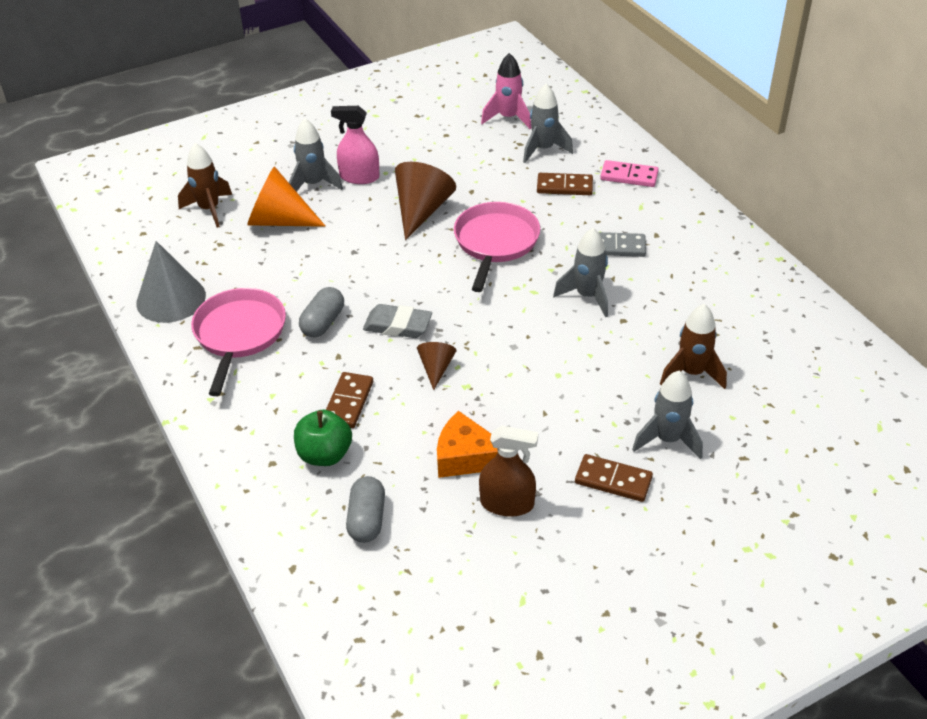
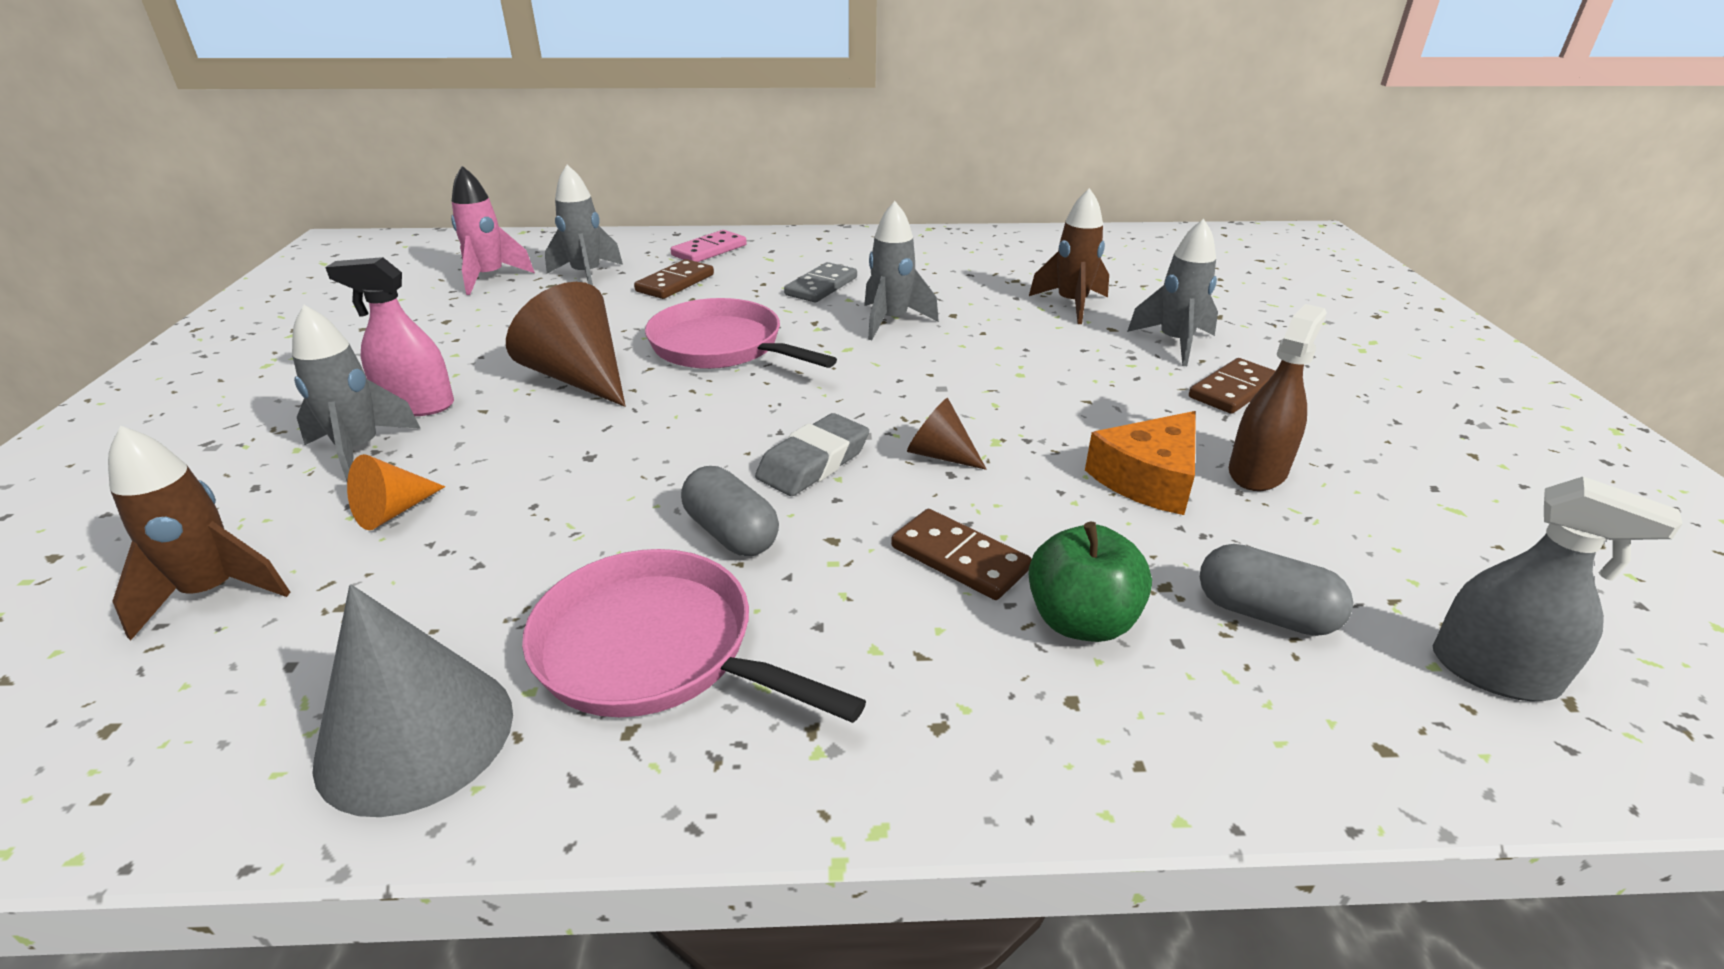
camera: 65 degrees left, 10 degrees down
orange cone [247,166,326,227] -> orange cone [347,454,445,530], size x0.54
pink spray bottle [331,106,380,184] -> pink spray bottle turned 60 degrees clockwise [325,257,454,416]
none -> grey spray bottle [1433,477,1683,701]

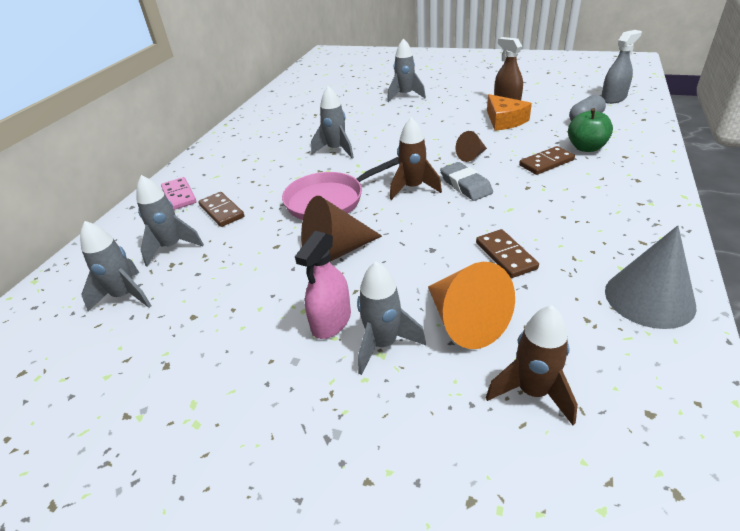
camera: 65 degrees left, 5 degrees up
orange cone [347,454,445,530] -> orange cone [428,262,515,349], size x1.85
pink rocket [451,166,535,295] -> grey rocket [80,221,151,312]
pink pan [522,549,866,723] -> none
grey capsule [681,466,779,556] -> none
grey domino [784,262,857,302] -> none
brown rocket [1029,188,1109,324] -> brown rocket moved to [390,117,442,200]
brown domino [1189,358,1275,414] -> brown domino moved to [476,229,539,278]

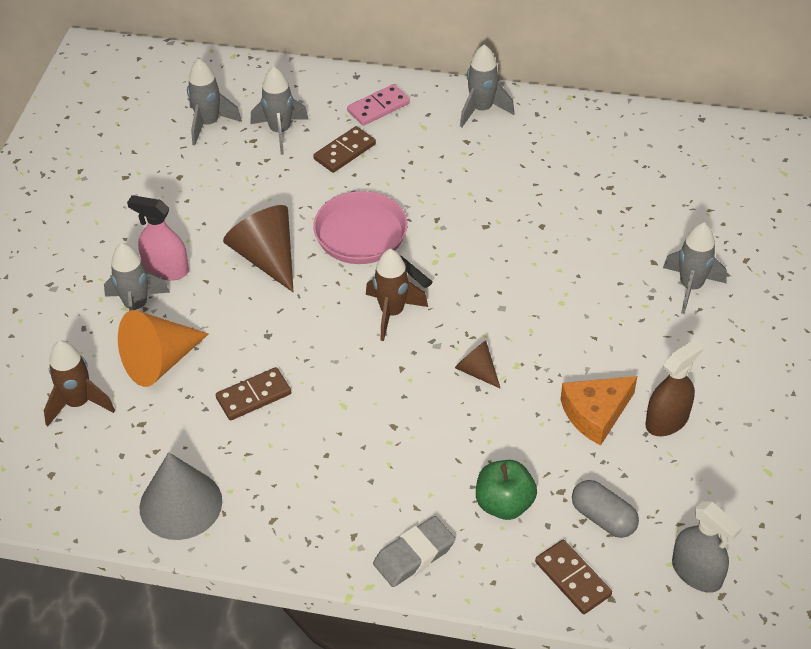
camera: 80 degrees right, 10 degrees up
grey rocket [311,86,354,158] -> grey rocket moved to [460,44,514,127]
grey eraser [440,162,493,201] -> grey eraser moved to [373,516,455,587]
brown domino [519,146,575,175] -> brown domino moved to [535,540,612,614]

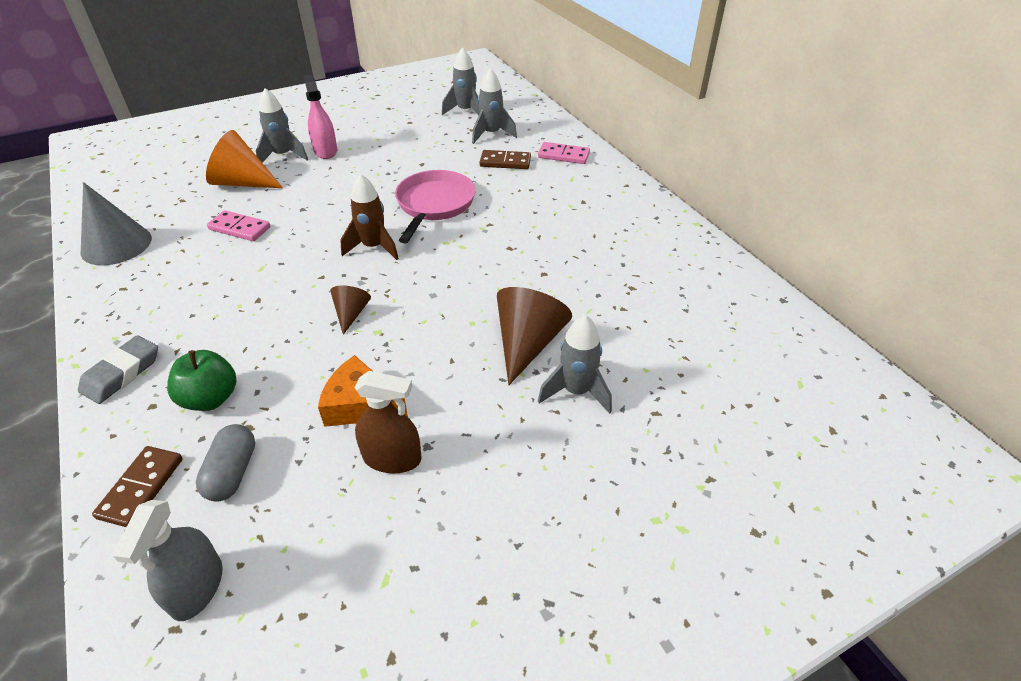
camera: 50 degrees right, 5 degrees down
brown rocket [44,341,115,427] -> none
brown domino [216,367,291,420] -> pink domino [207,210,270,241]
brown cone [223,205,294,292] -> brown cone moved to [497,287,572,385]
grey eraser [373,516,455,587] -> grey eraser turned 75 degrees counterclockwise [78,335,158,404]
grey rocket [460,44,514,127] -> none

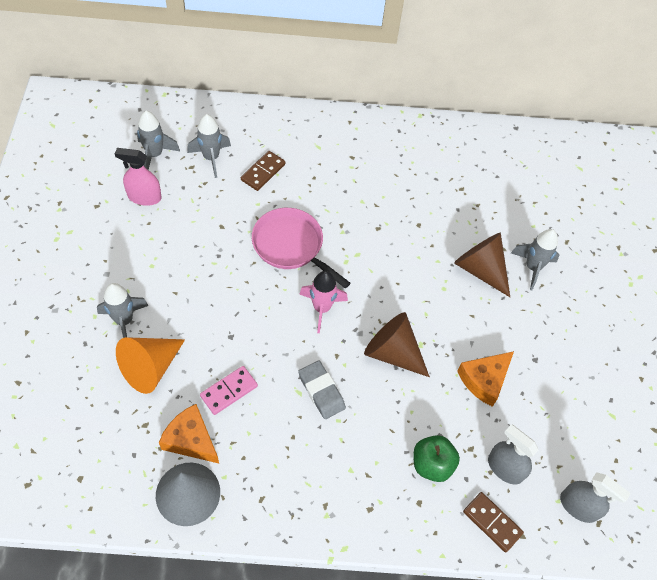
camera: 65 degrees left, 15 degrees up
grey eraser [78,335,158,404] -> grey eraser moved to [298,361,346,419]
grey capsule [196,424,255,502] -> grey spray bottle [488,424,538,484]
pink spray bottle [304,75,338,159] -> pink spray bottle moved to [115,148,162,206]
brown cone [330,285,371,335] -> brown cone [364,312,430,377], size x1.85
brown rocket [340,174,399,260] -> pink rocket [299,271,348,333]
brown spray bottle [355,371,421,473] -> none
pink domino [538,142,590,164] -> none
none -> orange cheese [159,404,219,463]

